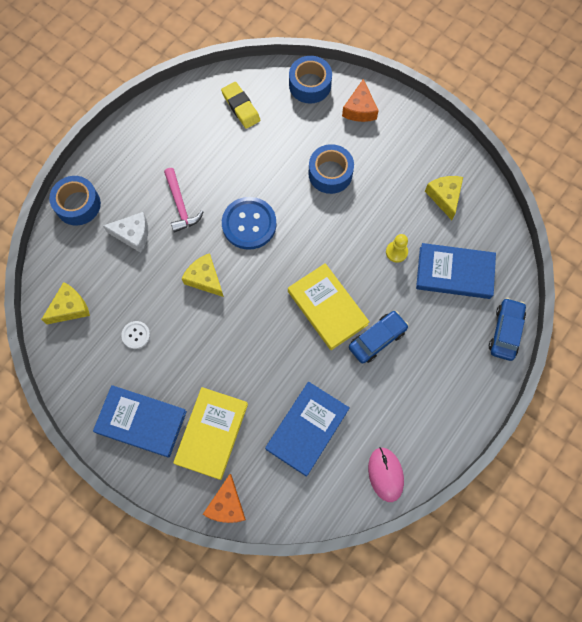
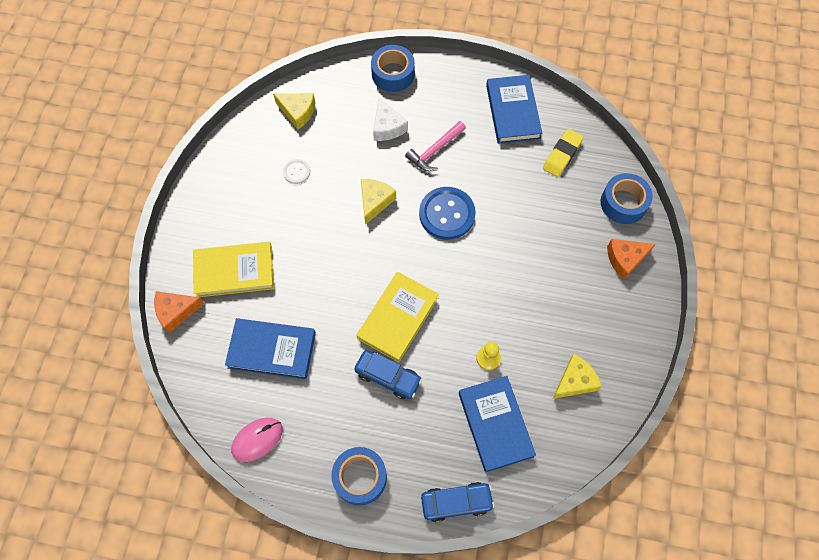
camera: 65 degrees right, 5 degrees down
blue book [93,385,187,458] -> blue book moved to [486,75,542,144]
blue tape [308,144,354,194] -> blue tape moved to [331,447,387,505]

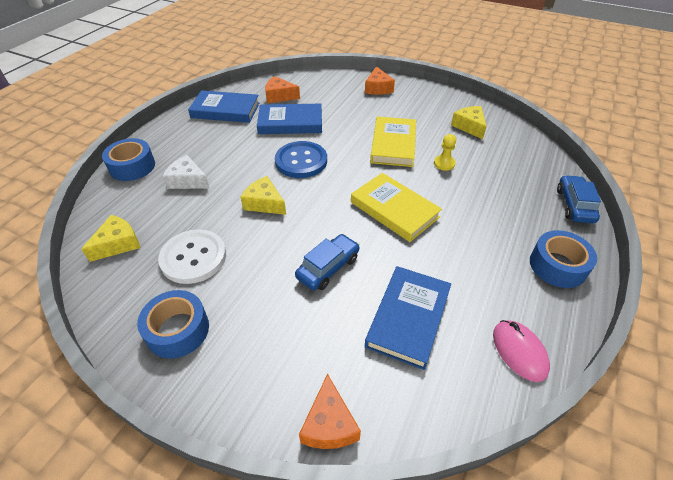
camera: 75 degrees left, 20 degrees down
yellow book [193,242,274,297] -> yellow book moved to [370,116,416,167]
white button [283,159,310,184] -> white button [158,229,226,284], size x2.03
blue car [354,350,422,399] -> blue car moved to [295,234,360,290]
white cheese [373,98,408,141] -> white cheese turned 150 degrees counterclockwise [163,155,209,189]
pink hammer [405,121,466,171] -> none
blue book [459,376,536,472] -> blue book moved to [257,104,322,134]
yellow eraser [543,129,584,177] -> orange cheese [265,76,300,103]
blue tape [601,173,653,224] -> blue tape moved to [137,290,209,359]

